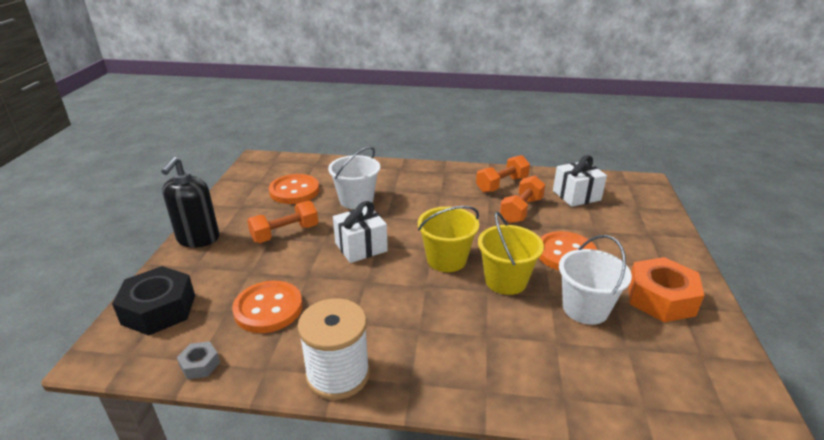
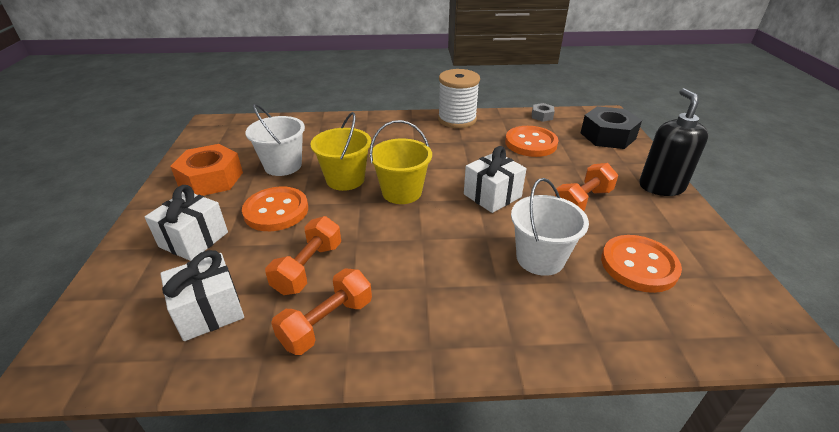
camera: 170 degrees right, 5 degrees up
none -> white gift [145,185,228,261]

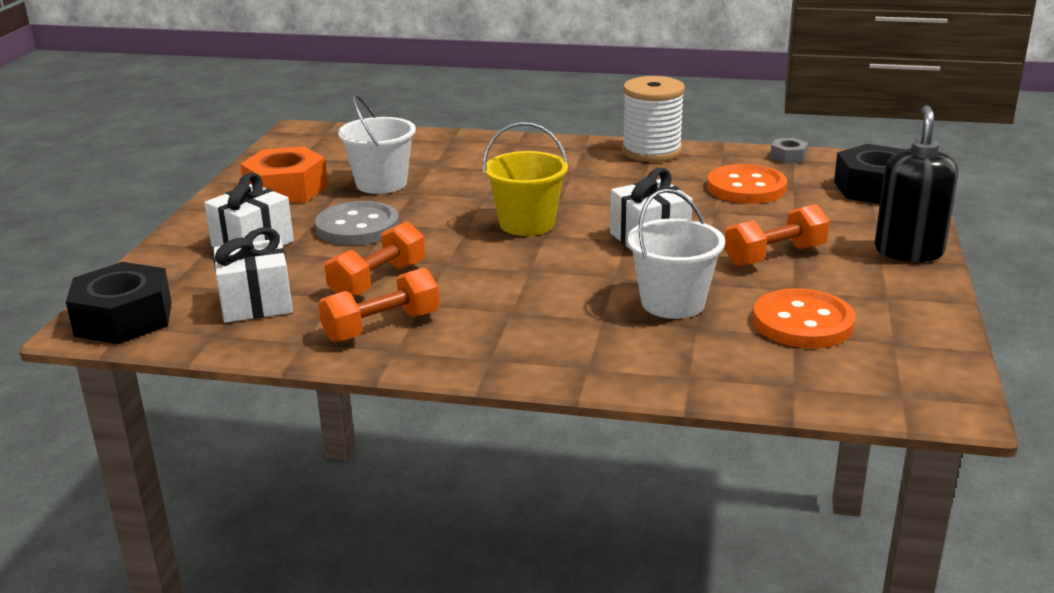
camera: 15 degrees right, 10 degrees down
orange button [242,187,308,231] -> grey button [315,201,399,245]
yellow bucket [311,112,371,191] -> none
none -> black nut [66,262,172,344]

